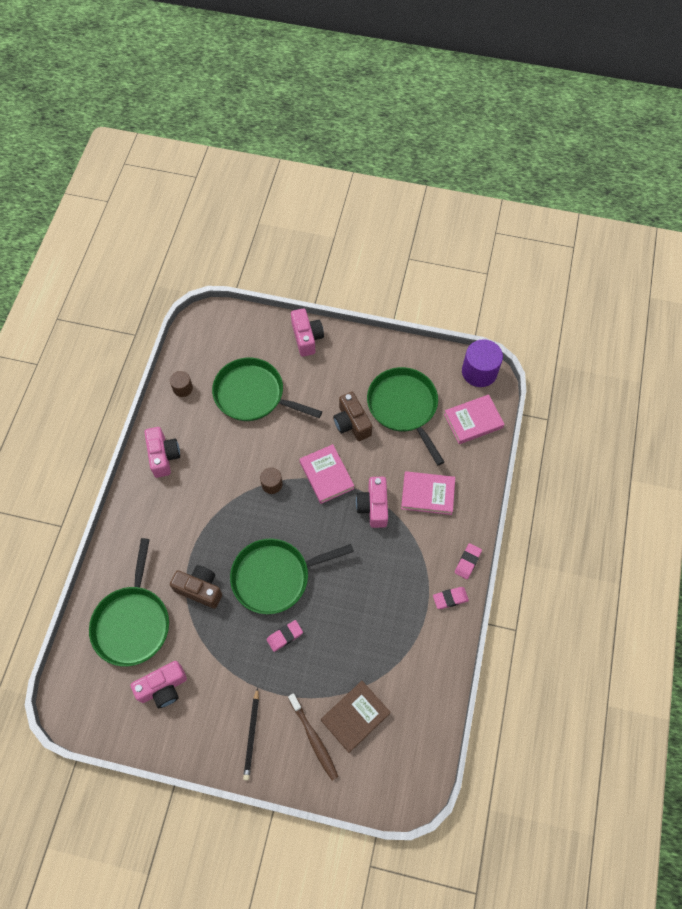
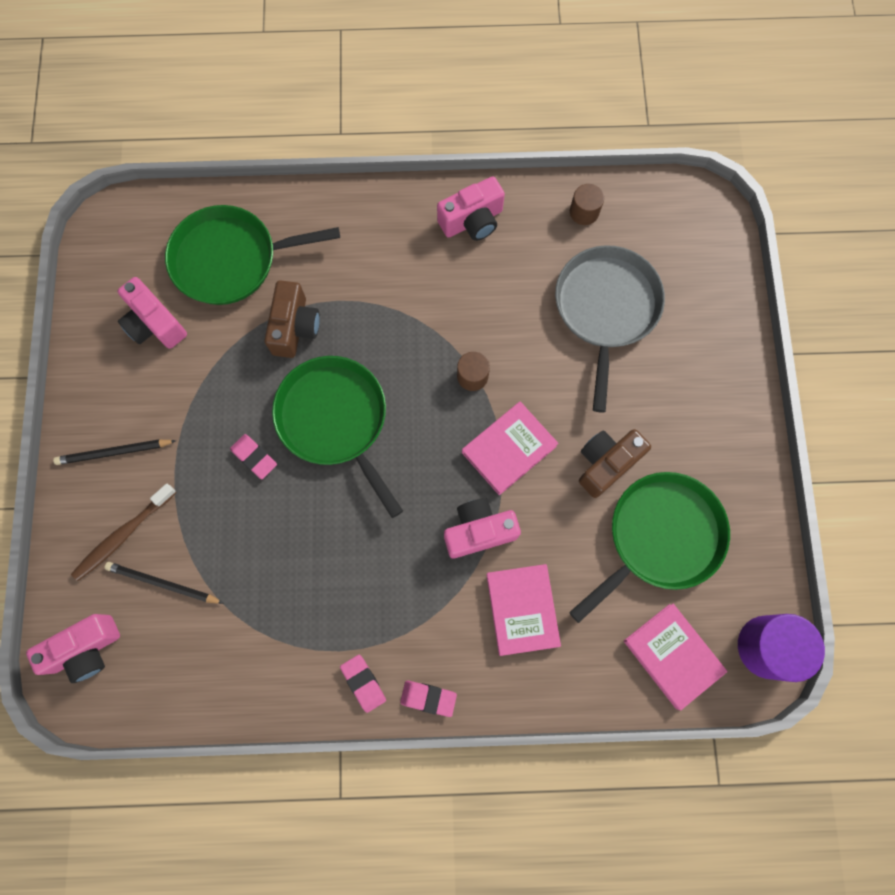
camera: 75 degrees right, 10 degrees up
green pan [212,358,322,421] -> grey pan [555,245,665,413]
pink camera [291,309,324,357] -> pink camera moved to [26,614,120,683]
brown book [321,681,391,753] -> black pencil [104,562,224,604]

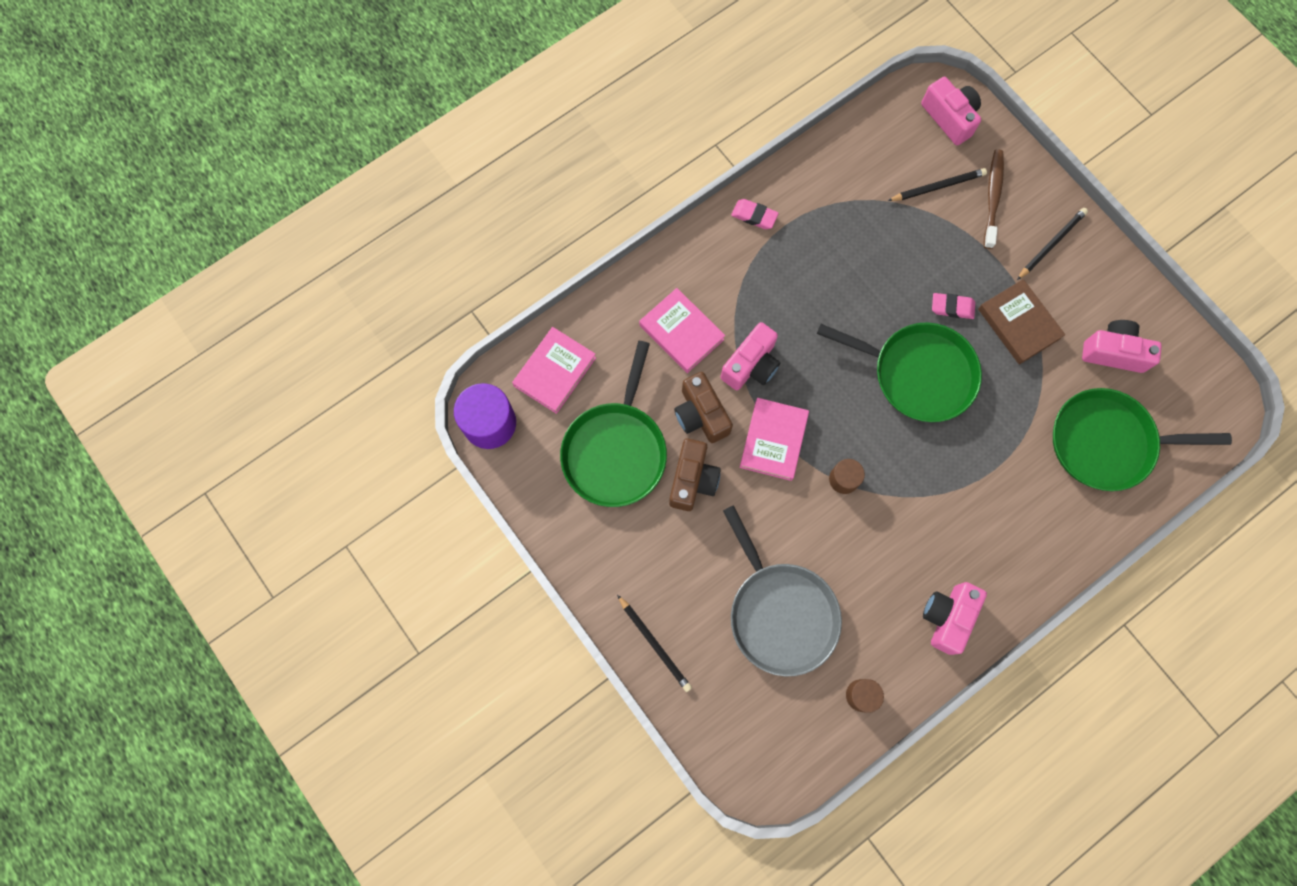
camera: 145 degrees right, 0 degrees up
pink camera [26,614,120,683] -> pink camera turned 120 degrees clockwise [921,77,981,145]
green pan [165,205,340,305] -> green pan turned 135 degrees counterclockwise [1053,388,1232,491]
brown camera [264,280,320,358] -> brown camera moved to [674,372,733,443]
pink eraser [400,680,457,717] -> none
pink book [624,604,728,710] -> pink book turned 75 degrees counterclockwise [512,327,596,414]
none -> black pencil [617,595,692,692]
none -> brown book [978,279,1065,365]

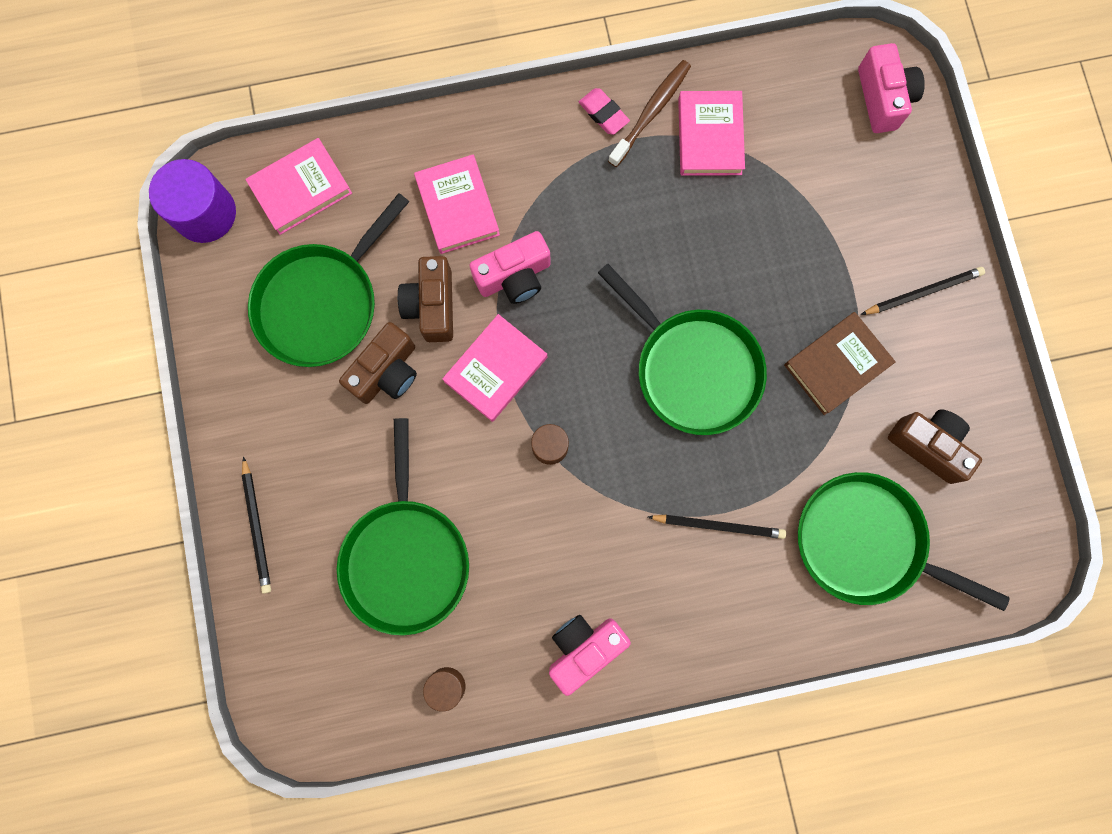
camera: 25 degrees right, 5 degrees up
grey pan [723,505,842,676] -> green pan [337,418,469,636]
black pencil [887,168,987,201] -> black pencil moved to [648,515,786,539]
pink eraser [932,293,975,319] -> none
brown book [978,279,1065,365] -> brown book turned 60 degrees clockwise [784,312,896,415]
brown toothbrush [984,149,1004,249] -> brown toothbrush moved to [608,60,691,167]
pink camera [1082,320,1162,373] -> brown camera [888,409,982,484]
none -> pink book [678,91,745,176]

